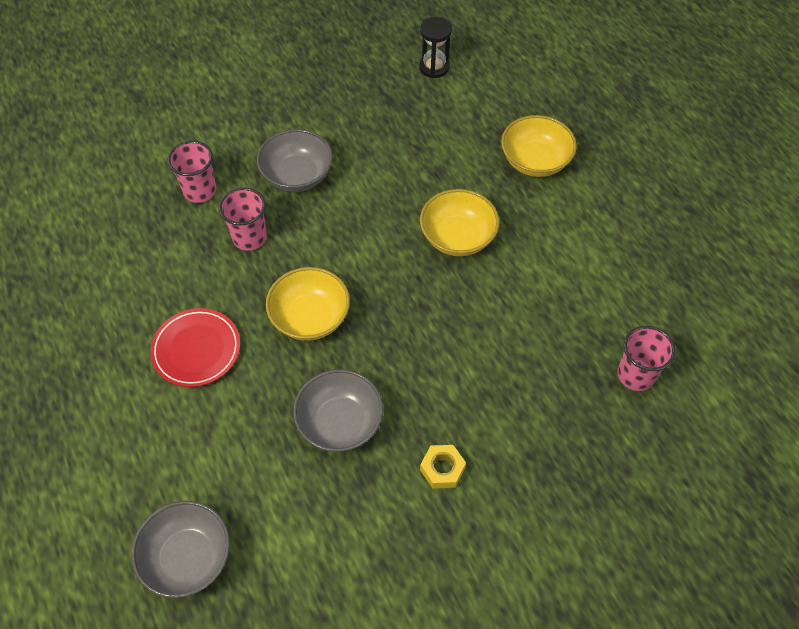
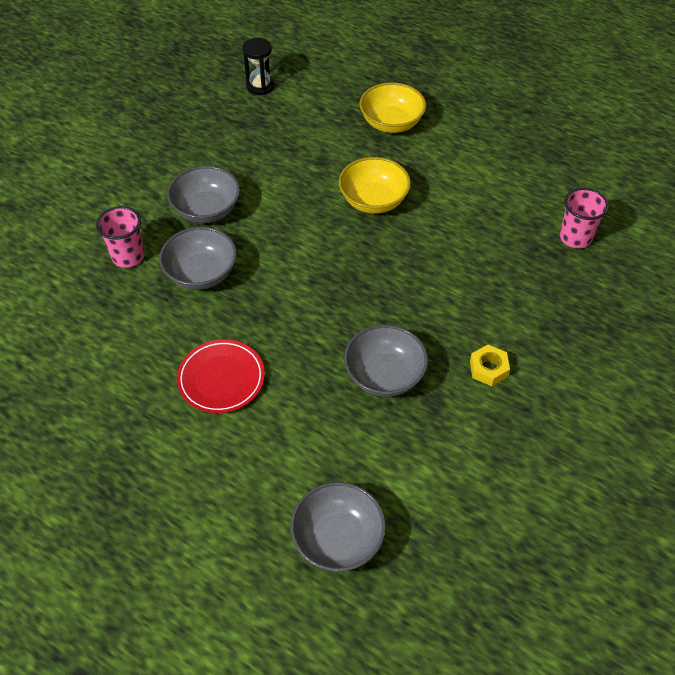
camera: 30 degrees left, 5 degrees down
pink cup [219,188,267,251] -> grey bowl [159,227,237,290]
yellow bowl [266,267,350,341] -> none

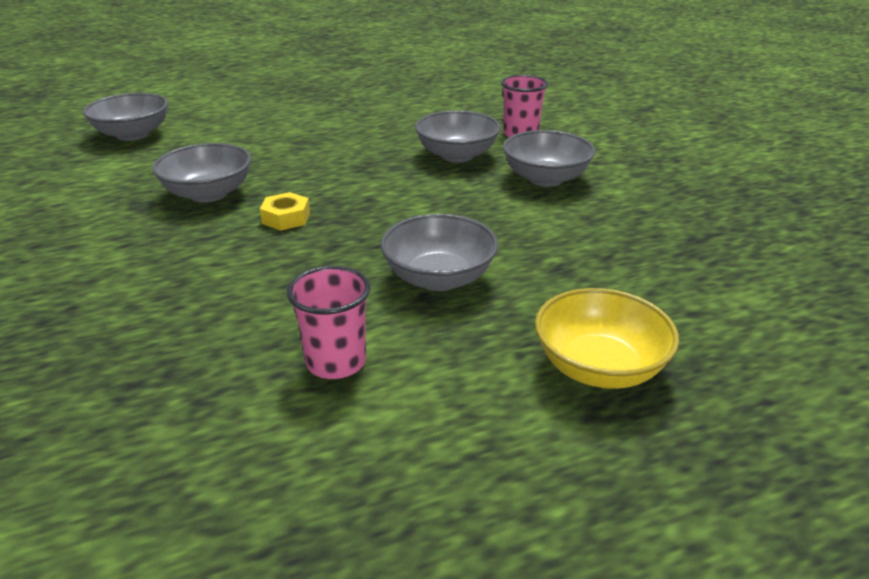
camera: 125 degrees right, 20 degrees down
red plate [177,339,265,413] -> none
black hourglass [242,38,274,95] -> none
yellow bowl [339,157,411,214] -> grey bowl [381,214,498,291]
yellow nut [470,345,510,386] -> yellow nut moved to [260,192,310,231]
pink cup [560,188,609,248] -> pink cup moved to [287,266,370,379]

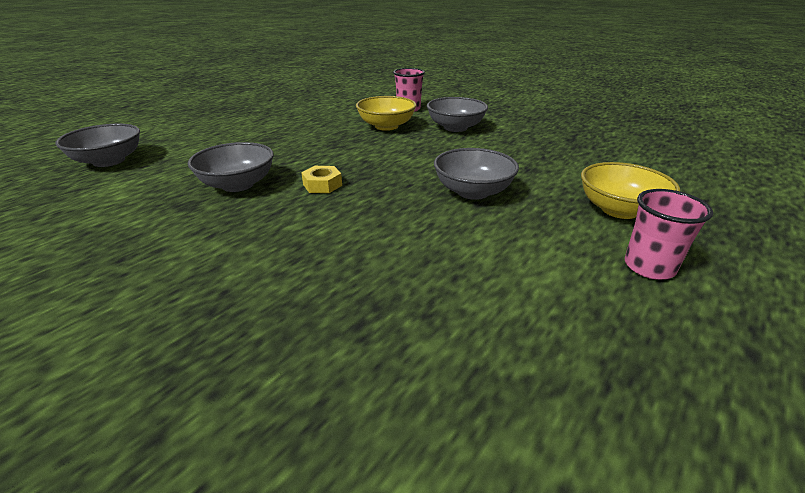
camera: 30 degrees left, 0 degrees up
pink cup [287,266,370,379] -> pink cup moved to [625,189,713,280]
grey bowl [415,111,501,163] -> yellow bowl [356,96,416,131]

